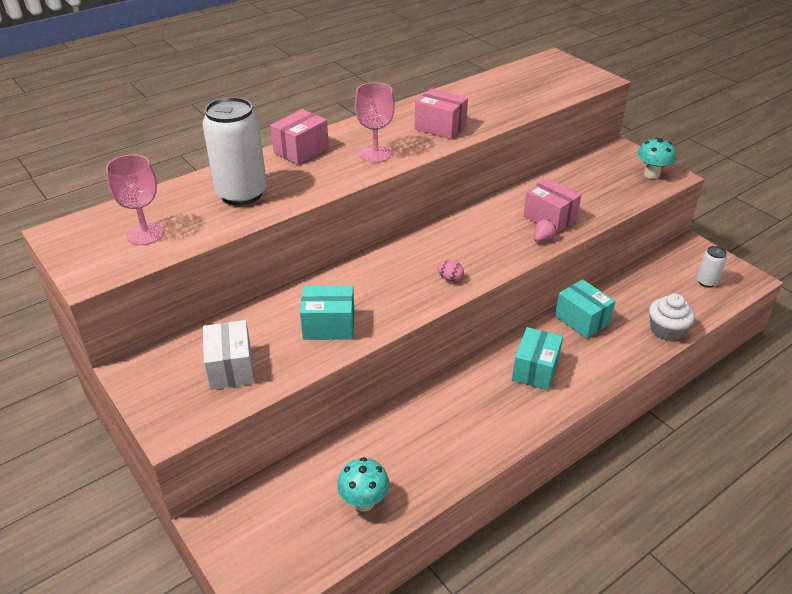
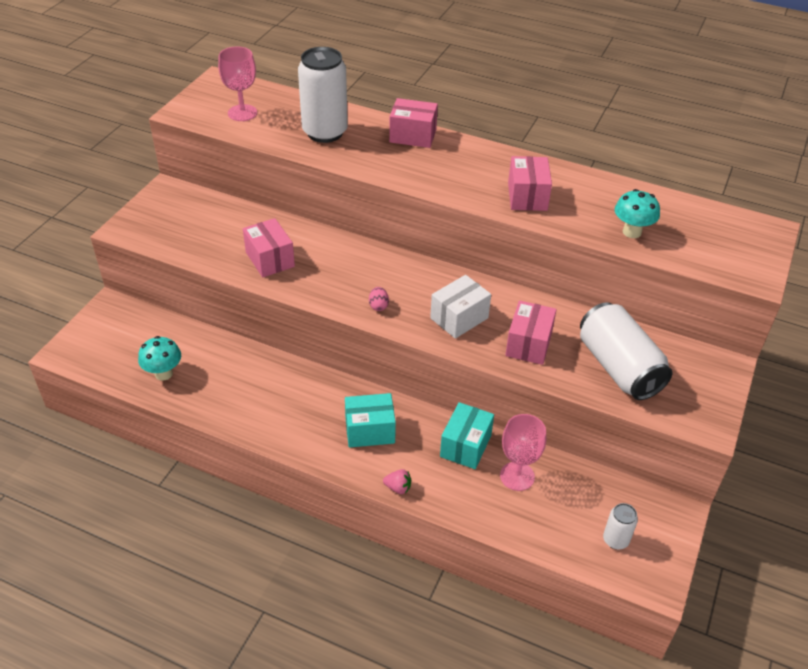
camera: 60 degrees right, 5 degrees up
white box [203,320,254,390] -> white box moved to [430,275,491,339]
turquoise box [300,286,355,340] -> pink box [243,218,295,277]
pink goblet [355,82,395,163] -> pink goblet moved to [500,414,546,491]
pink strawberry [534,219,556,242] -> pink strawberry moved to [383,469,411,494]
turquoise mushroom [637,138,676,179] -> turquoise mushroom moved to [615,189,660,238]
white cupcake [649,294,695,341] -> none
none -> white can [580,302,672,400]

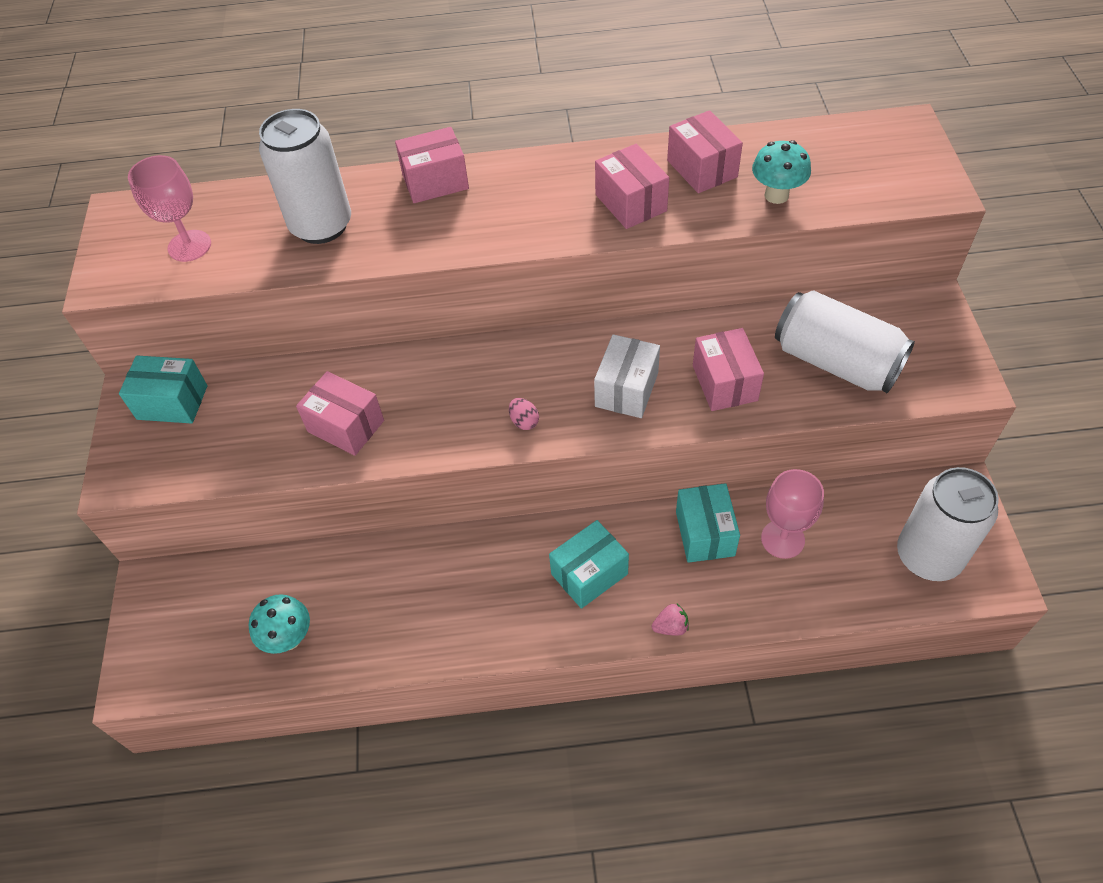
camera: 25 degrees left, 10 degrees up
white can [603,503,638,549] -> white can [897,467,999,581], size x2.08
none -> turquoise box [119,356,207,424]
none -> pink box [667,110,743,193]

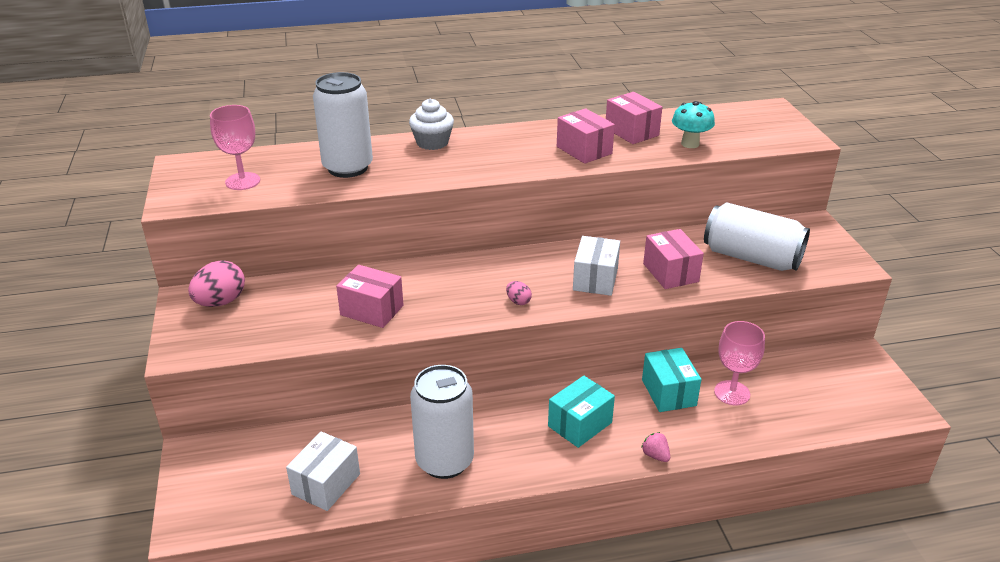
camera: 10 degrees left, 20 degrees down
turquoise box [119,356,207,424] -> pink egg [188,260,245,307]
turquoise mushroom [249,594,310,654] -> white box [286,431,360,511]
pink box [395,127,469,203] -> white cupcake [409,99,454,150]
pink strawberry [652,604,689,636] -> pink strawberry turned 105 degrees counterclockwise [641,432,670,462]
white can [897,467,999,581] -> white can moved to [410,365,474,479]

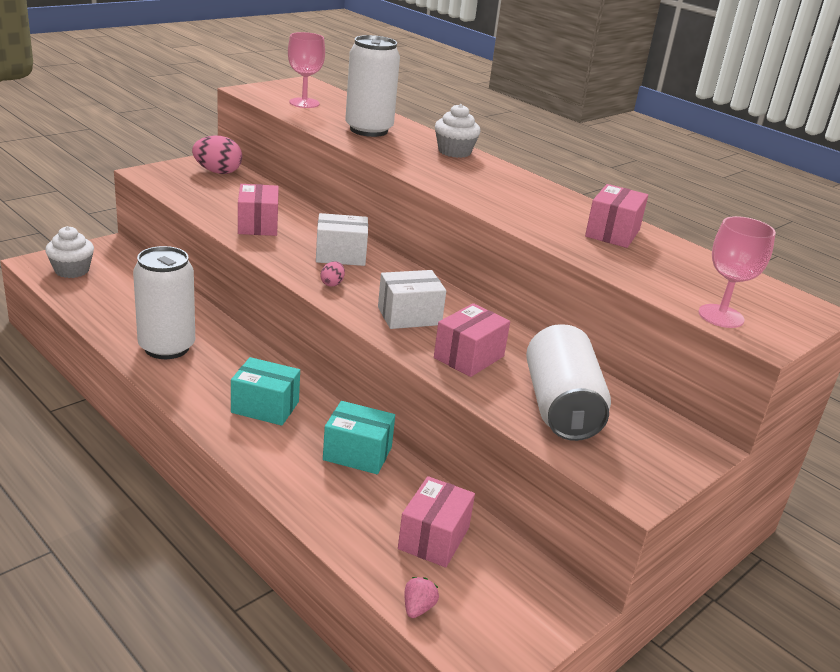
camera: 55 degrees right, 5 degrees down
white box [286,431,360,511] -> white box moved to [316,213,368,266]
pink box [557,108,615,164] -> pink box moved to [398,476,475,567]
pink strawberry [641,432,670,462] -> pink strawberry moved to [405,577,439,618]
turquoise box [642,348,702,412] -> turquoise box turned 60 degrees clockwise [323,401,395,474]
turquoise mushroom [672,101,715,148] -> none
pink goblet [714,321,765,405] -> pink goblet moved to [698,216,776,328]
none -> white cupcake [45,226,94,278]

